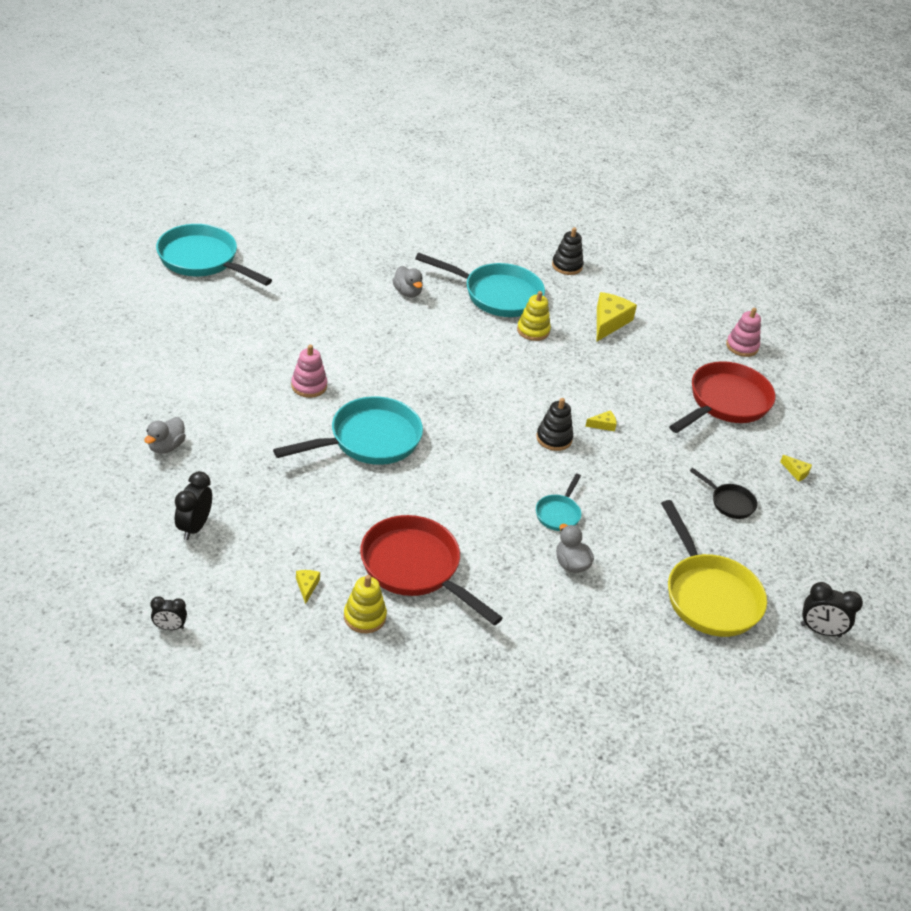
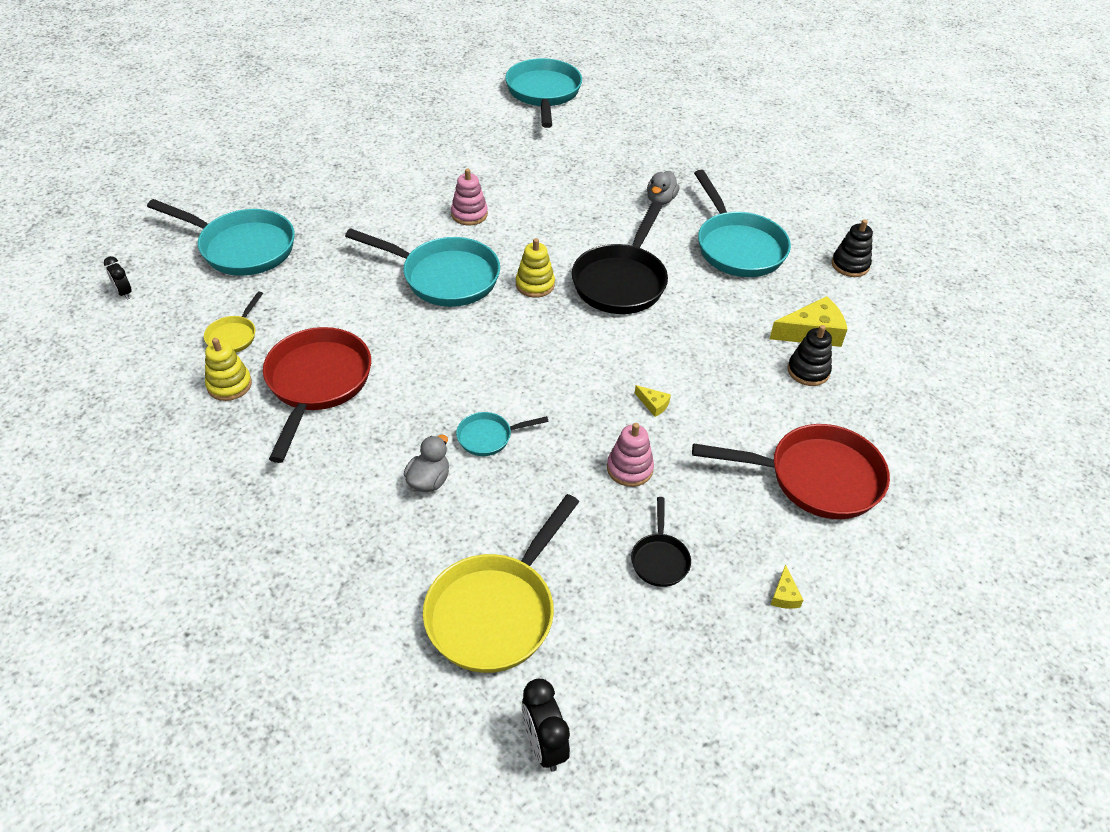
camera: 55 degrees right, 5 degrees up
grey duck [144,417,186,454] -> none
black clock [175,471,212,540] -> turquoise pan [147,199,295,276]
yellow cheese [296,570,320,604] -> yellow pan [204,291,263,353]
yellow stacking toy [517,291,551,341] -> yellow stacking toy moved to [516,238,555,298]
black stacking toy [536,398,573,451] -> black stacking toy moved to [788,325,832,386]
pink stacking toy [726,308,761,357] -> pink stacking toy moved to [607,423,654,487]
none -> black pan [572,202,668,314]

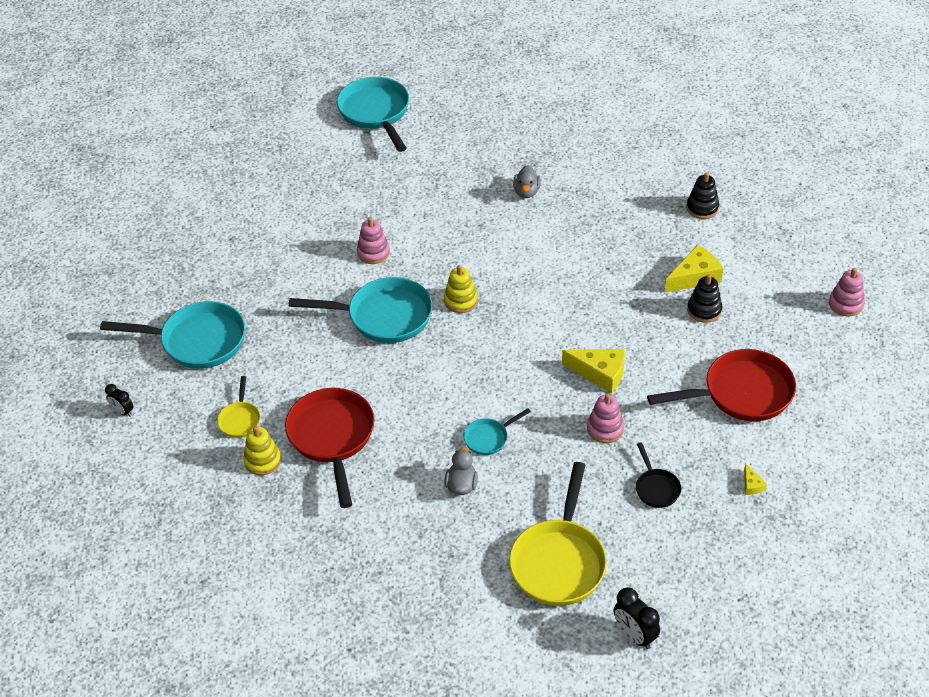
camera: 15 degrees left, 0 degrees up
black pan [572,202,668,314] -> none
yellow cheese [635,385,671,417] -> yellow cheese [562,349,625,394], size x2.10
turquoise pan [694,170,791,277] -> none
none -> pink stacking toy [829,268,865,316]

